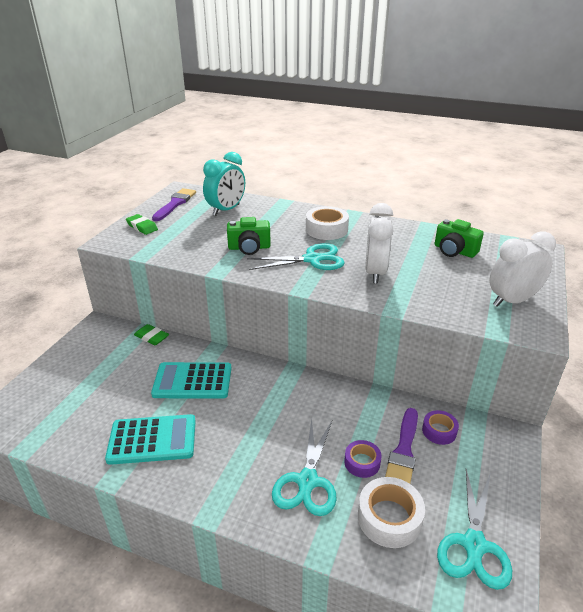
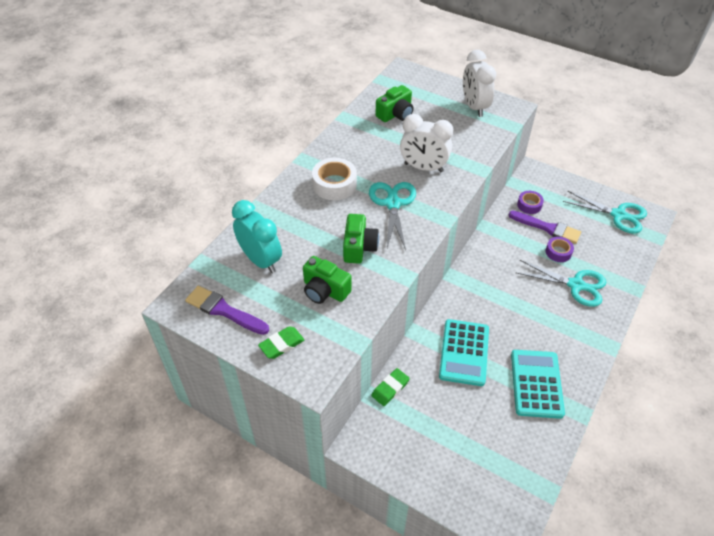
camera: 80 degrees left, 15 degrees up
white tape [358,477,425,548] -> none
none -> green camera [303,256,352,304]

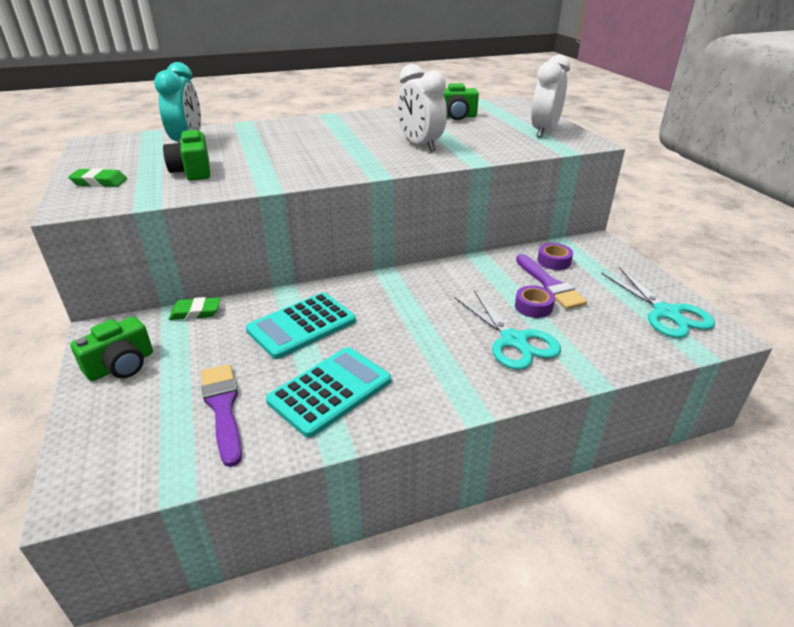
camera: 40 degrees right, 15 degrees down
purple brush [185,286,269,335] -> purple brush moved to [201,364,242,467]
white tape [312,158,357,200] -> none
green camera [343,214,379,264] -> green camera moved to [70,316,153,381]
turquoise scissors [369,182,416,250] -> none

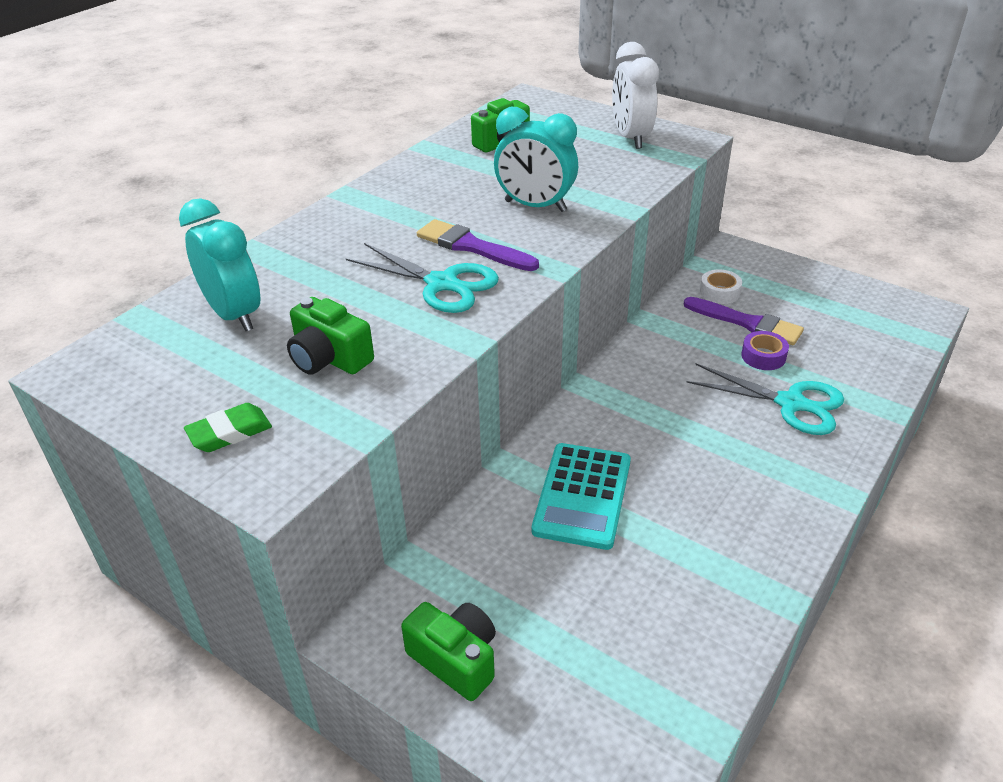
camera: 35 degrees left, 5 degrees up
green camera [70,316,153,381] -> green camera turned 60 degrees counterclockwise [401,602,496,701]
green eraser [169,297,220,320] -> none
purple brush [201,364,242,467] -> purple brush moved to [417,219,539,271]
turquoise calculator [266,347,391,438] -> none
white clock [397,64,447,152] -> turquoise clock [494,107,578,212]
purple tape [537,243,573,270] -> white tape [700,269,742,304]
turquoise scissors [601,267,715,338] -> turquoise scissors moved to [345,243,499,313]

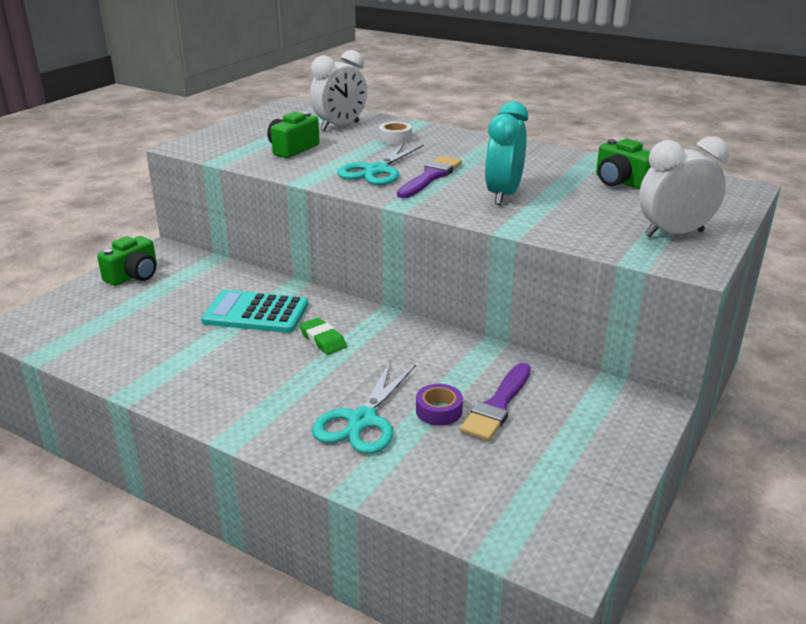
camera: 85 degrees right, 10 degrees down
turquoise clock [179,198,261,331] -> white clock [310,50,367,131]
green eraser [184,403,272,452] -> green eraser moved to [299,318,347,355]
white tape [700,269,742,304] -> white tape moved to [379,122,412,144]

